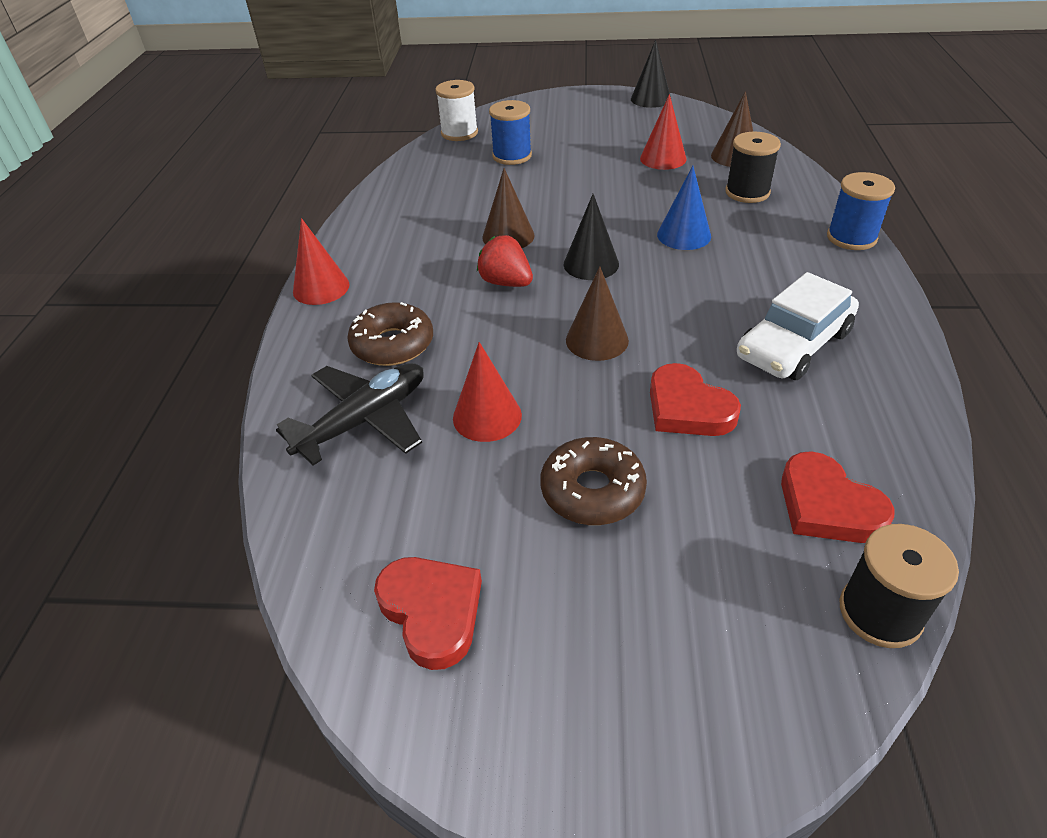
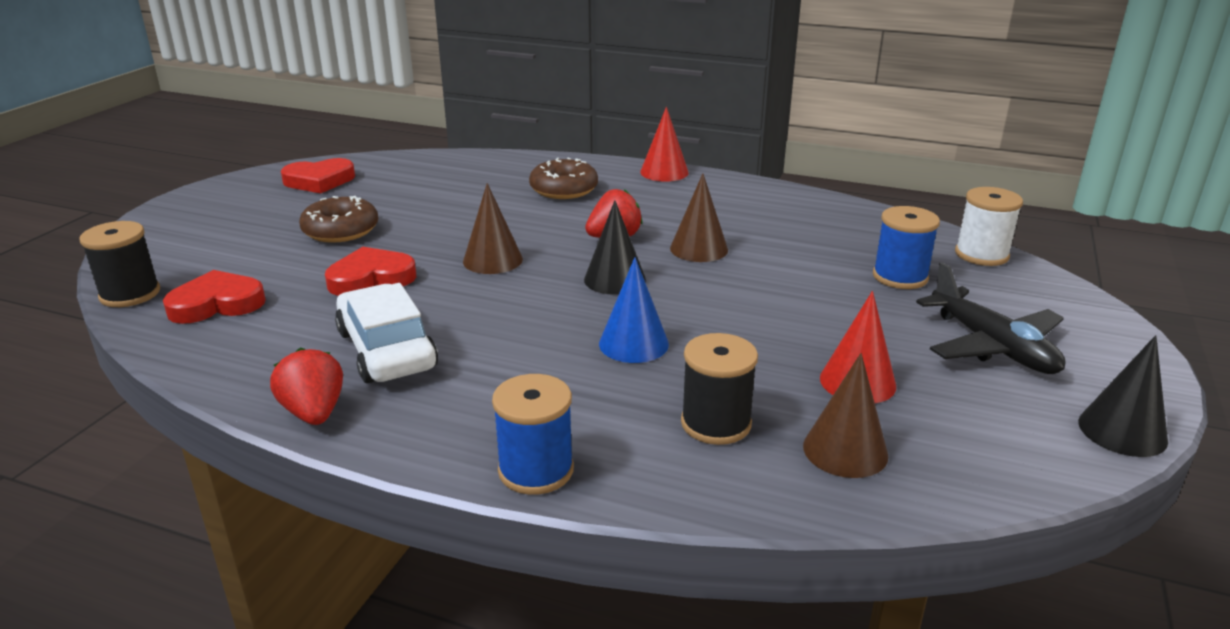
camera: 105 degrees right, 15 degrees down
black plane [276,363,424,466] -> black plane moved to [916,262,1065,374]
red cone [453,342,522,442] -> none
none -> red strawberry [270,348,343,425]

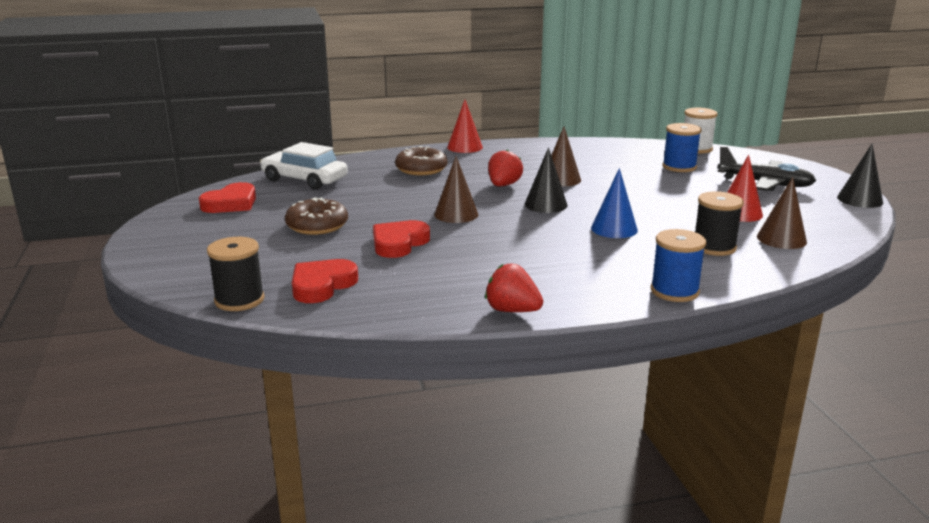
camera: 35 degrees left, 5 degrees down
white car [335,283,438,383] -> white car moved to [260,142,348,190]

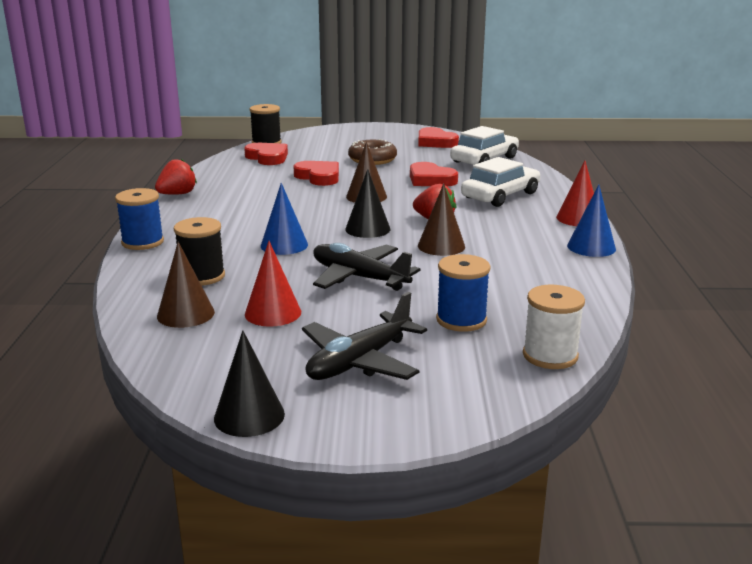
camera: 105 degrees right, 0 degrees up
brown donut [395,146,448,175] -> white car [461,157,540,207]
none -> black plane [313,243,421,291]
none -> red heart [410,162,458,186]
none -> blue cone [567,185,616,257]

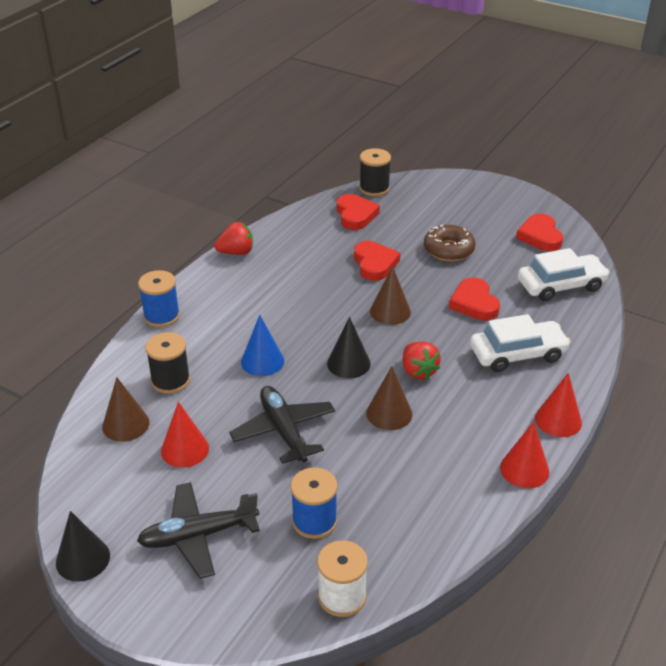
camera: 30 degrees right, 15 degrees up
blue cone [567,185,616,257] -> red cone [500,422,549,488]

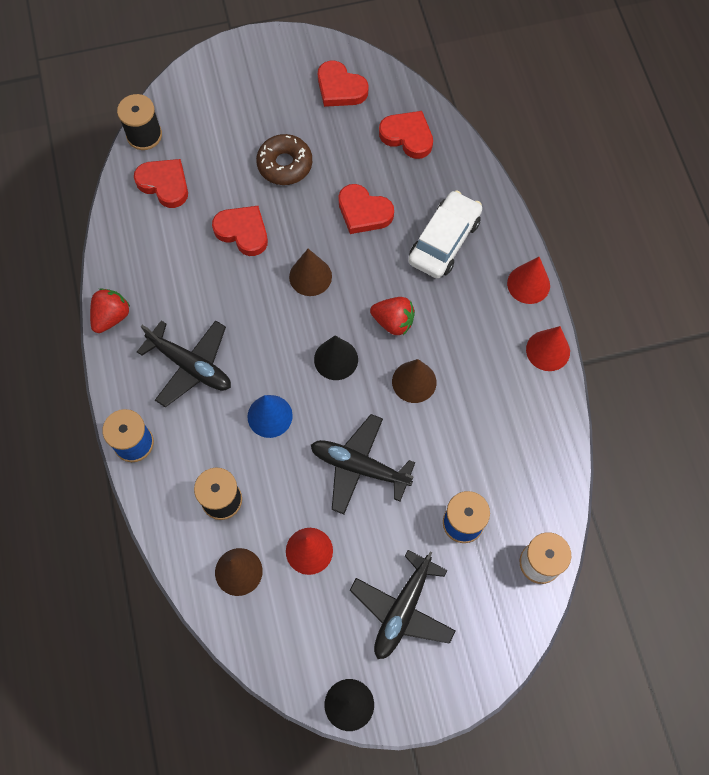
camera: 45 degrees left, 30 degrees up
white car [518,248,610,301] -> red heart [379,111,433,159]
none -> black plane [137,320,231,407]

